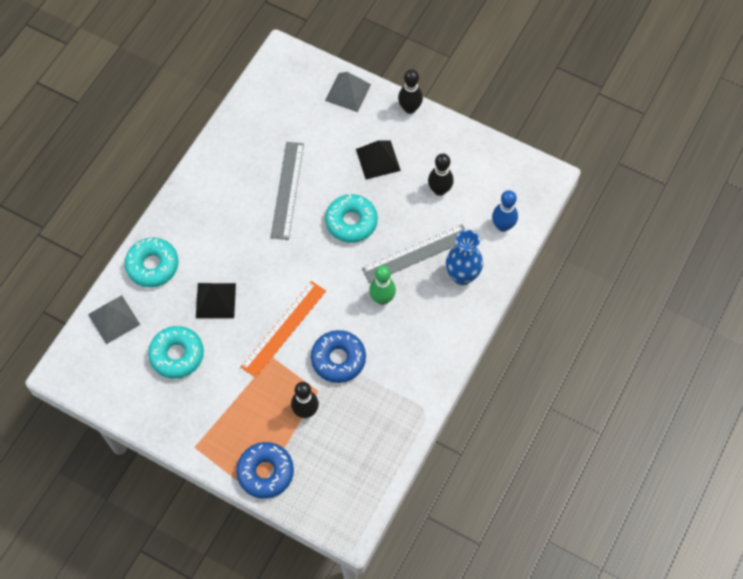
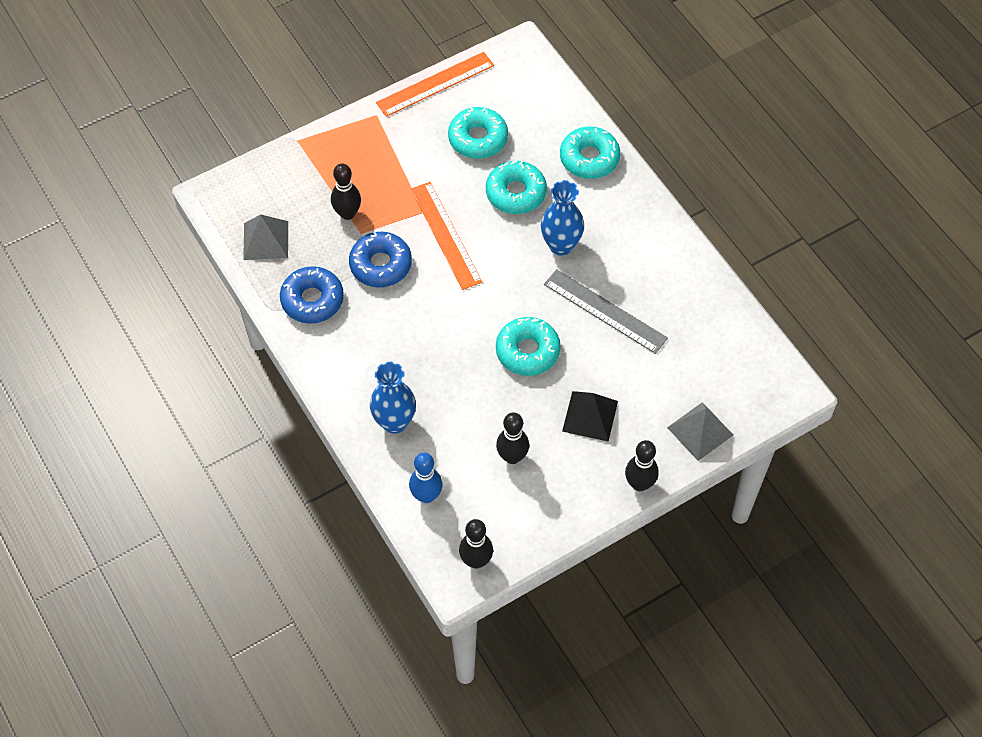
camera: 120 degrees right, 5 degrees down
grey pyramid [88,295,140,344] -> grey pyramid moved to [243,214,288,260]
black pyramid [196,283,236,318] -> turquoise donut [486,160,547,214]
blue donut [236,442,294,499] -> blue donut moved to [280,266,344,324]
grey ruler [362,225,465,283] -> none
green bowling pin [369,265,396,305] -> none
none -> orange ruler [376,52,494,117]
none -> black bowling pin [459,519,493,568]
none -> blue vase [541,180,584,256]

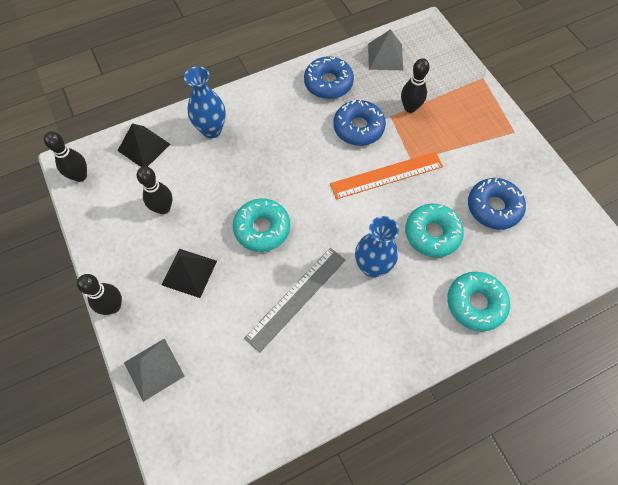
camera: 95 degrees right, 5 degrees up
orange ruler [376,52,494,117] -> none
blue bowling pin [409,453,443,503] -> black pyramid [118,123,170,167]
turquoise donut [448,107,508,159] -> blue donut [468,178,526,230]

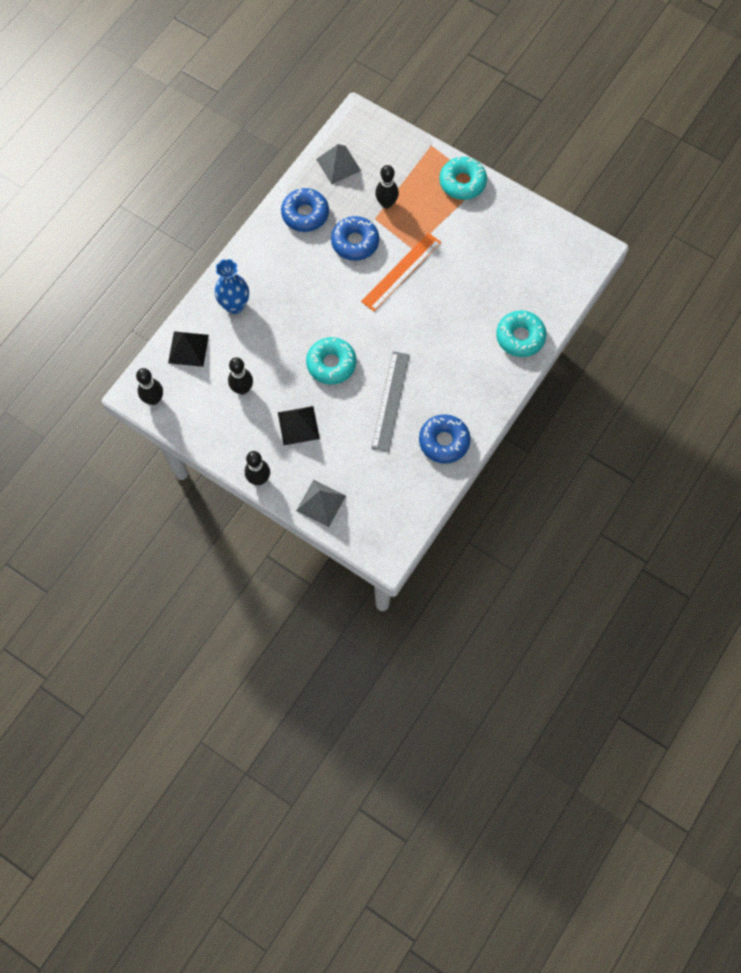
camera: 30 degrees left, 5 degrees up
blue vase [355,216,399,278] -> none
turquoise donut [405,204,464,257] -> turquoise donut moved to [440,157,487,200]
blue donut [468,178,526,230] -> blue donut moved to [419,414,471,464]

